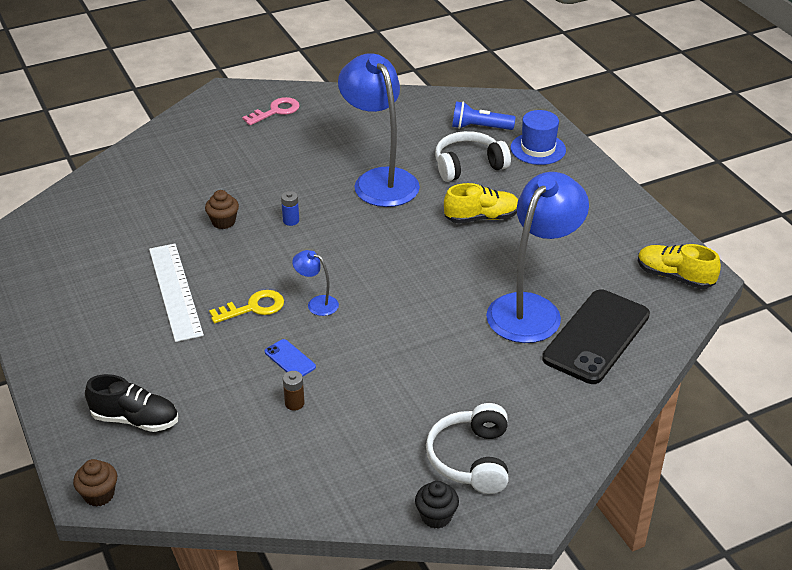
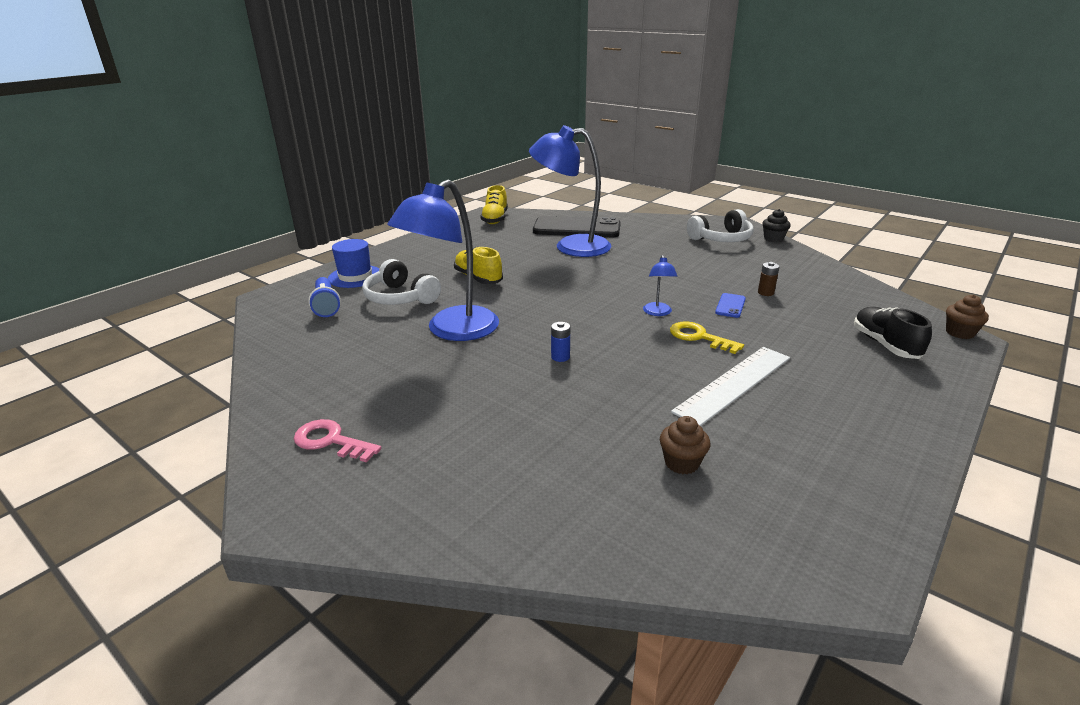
camera: 115 degrees left, 10 degrees down
brown cupcake [205,190,239,229] -> brown cupcake moved to [660,416,710,474]

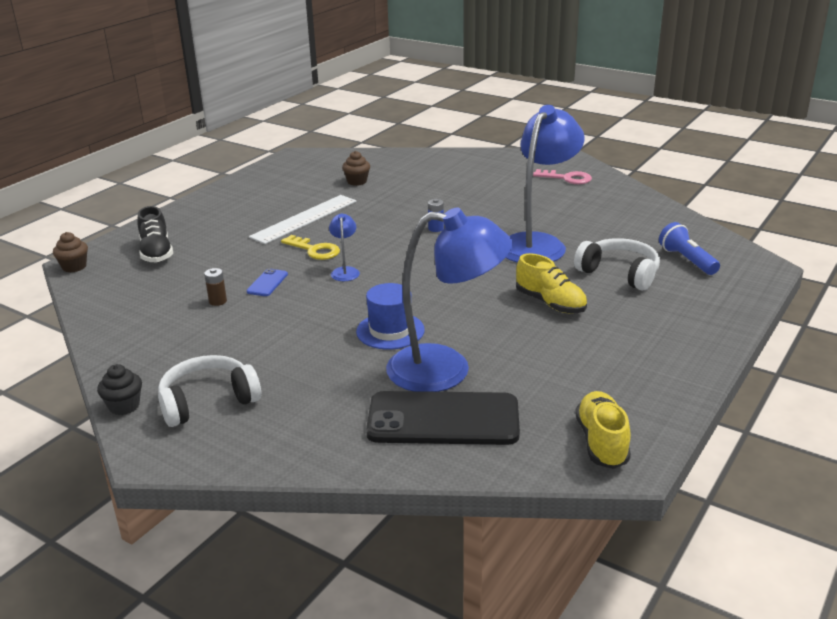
camera: 175 degrees right, 0 degrees up
blue hat [328,239,379,288] -> blue hat moved to [356,283,425,350]

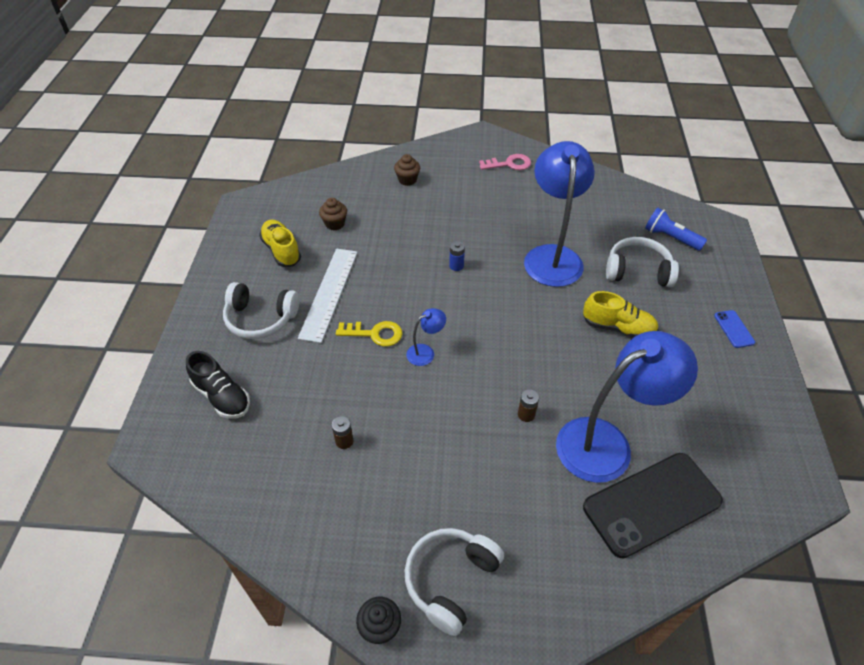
camera: 30 degrees left, 20 degrees up
brown cupcake [53,232,88,272] -> brown cupcake moved to [394,154,420,186]
blue phone [246,268,288,296] -> blue phone moved to [714,310,755,348]
blue lamp [329,213,360,281] -> blue lamp turned 90 degrees clockwise [406,308,446,366]
blue hat [356,283,425,350] -> brown battery [518,389,539,422]
yellow shoe [575,391,631,469] -> yellow shoe moved to [259,220,301,267]
none -> white headphones [223,282,299,339]

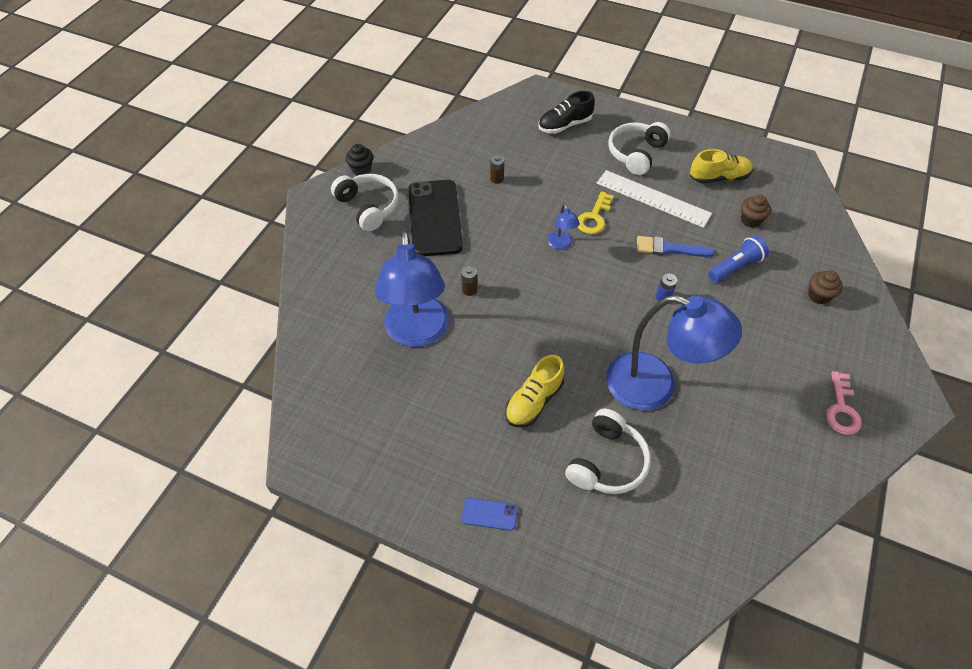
camera: 110 degrees right, 5 degrees up
black phone [583,453,723,559] -> black phone moved to [408,180,463,256]
blue flashlight [645,208,707,251] -> blue flashlight moved to [708,235,769,282]
none -> blue brush [637,236,715,257]

